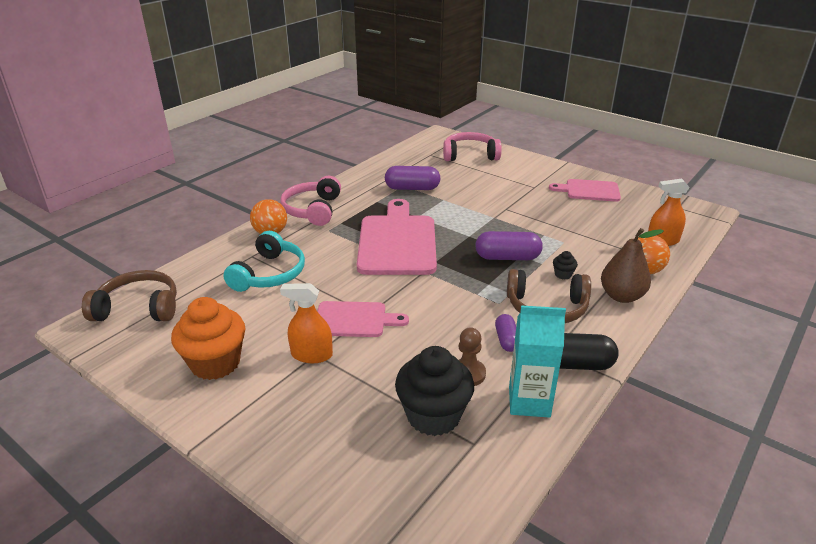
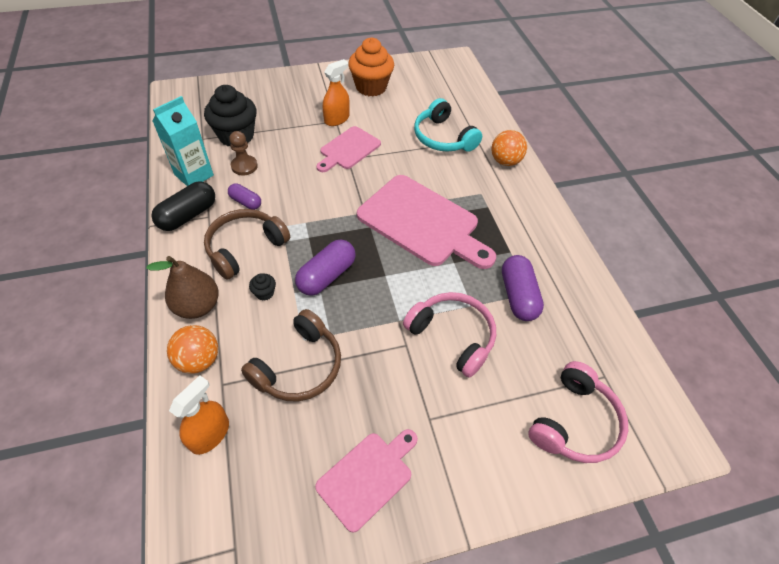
camera: 125 degrees right, 20 degrees up
brown headphones [82,270,177,321] -> brown headphones moved to [241,309,341,401]
pink headphones [280,176,341,226] -> pink headphones moved to [403,292,496,378]
purple capsule [385,166,441,190] -> purple capsule turned 45 degrees counterclockwise [502,255,544,321]

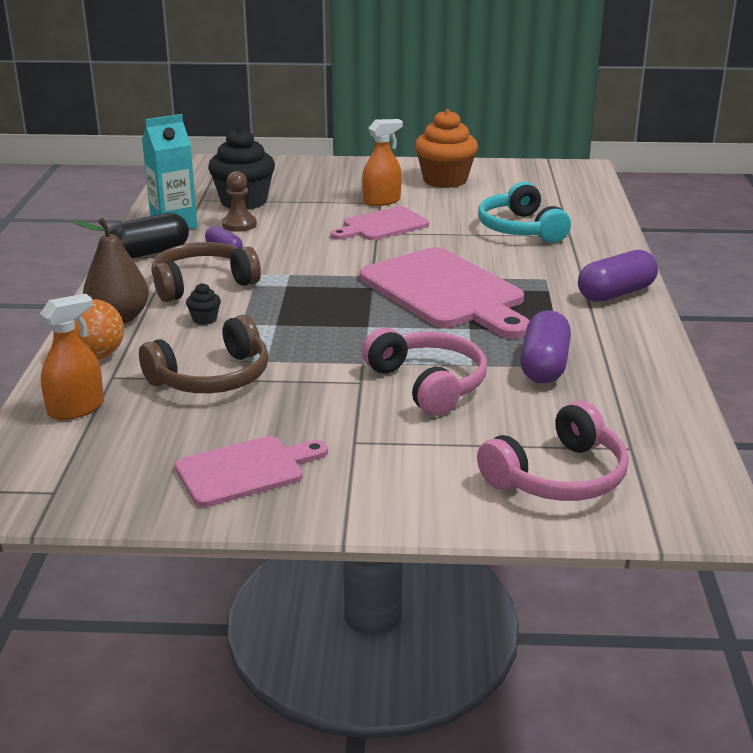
camera: 20 degrees right, 25 degrees down
purple capsule [295,239,356,295] -> purple capsule moved to [578,250,658,302]
orange ball [492,130,527,166] -> none

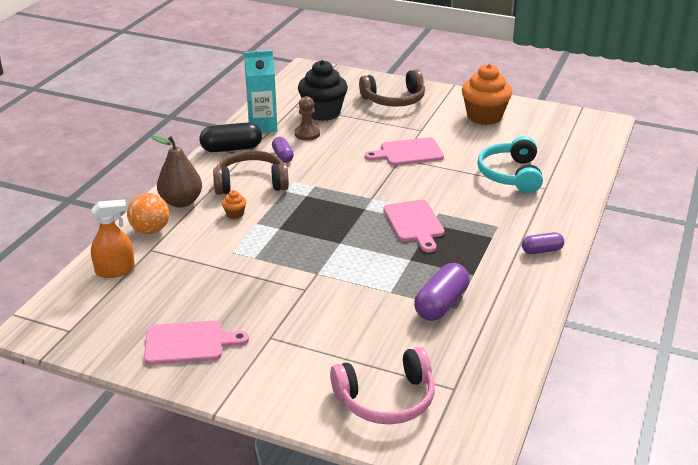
camera: 20 degrees right, 5 degrees up
brown headphones [139,315,269,393] -> brown headphones moved to [359,70,425,107]
black cupcake [186,283,221,325] -> orange cupcake [222,190,246,219]
pink cutting board [359,247,530,339] -> pink cutting board [383,200,445,253], size x0.57
orange spray bottle [362,119,403,206] -> none
pink headphones [362,328,487,416] -> none
purple capsule [578,250,658,302] -> purple capsule [522,232,564,254], size x0.60

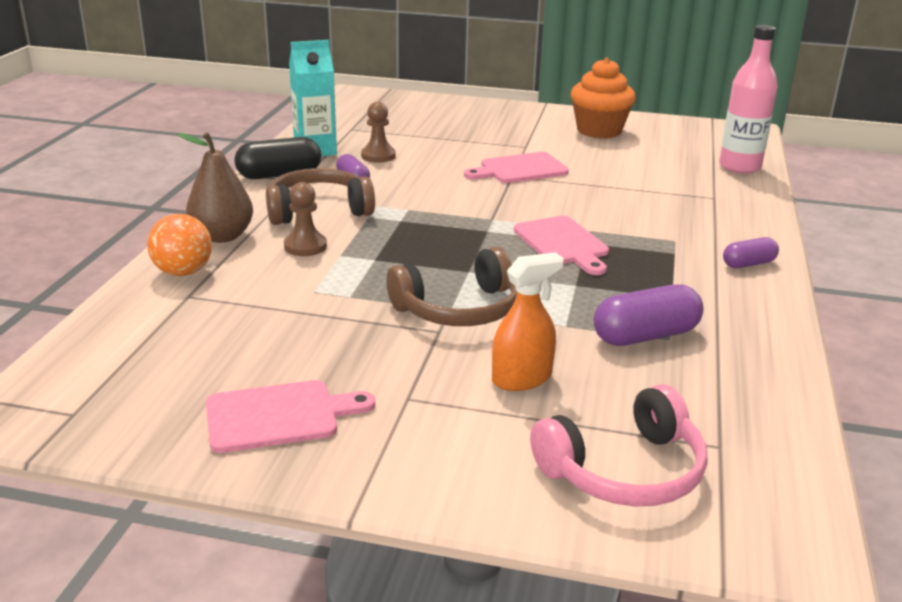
camera: 10 degrees left, 5 degrees down
orange spray bottle [91,199,135,278] -> orange spray bottle moved to [492,252,564,391]
orange cupcake [222,190,246,219] -> brown pawn [284,182,327,256]
black cupcake [298,60,348,121] -> none
brown headphones [359,70,425,107] -> brown headphones moved to [386,247,517,326]
purple capsule [414,263,470,321] -> purple capsule turned 45 degrees clockwise [594,284,704,346]
turquoise headphones [477,136,543,193] -> none
none -> pink bottle [719,25,777,174]

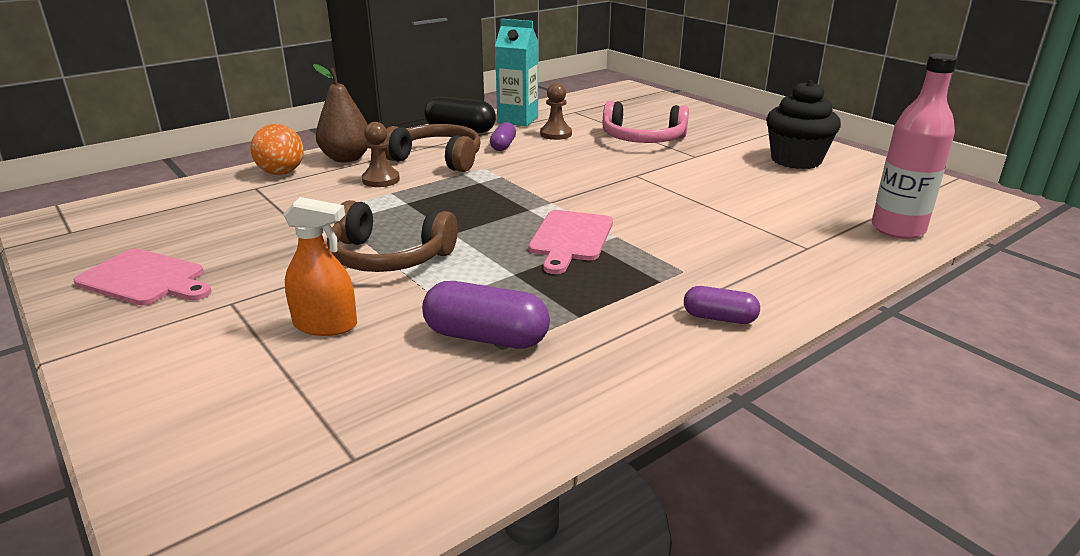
camera: 40 degrees right, 0 degrees up
pink cutting board [464,152,569,183] -> none
pink headphones [530,384,708,506] -> pink headphones moved to [603,101,689,143]
orange cupcake [571,58,636,138] -> black cupcake [766,80,841,169]

